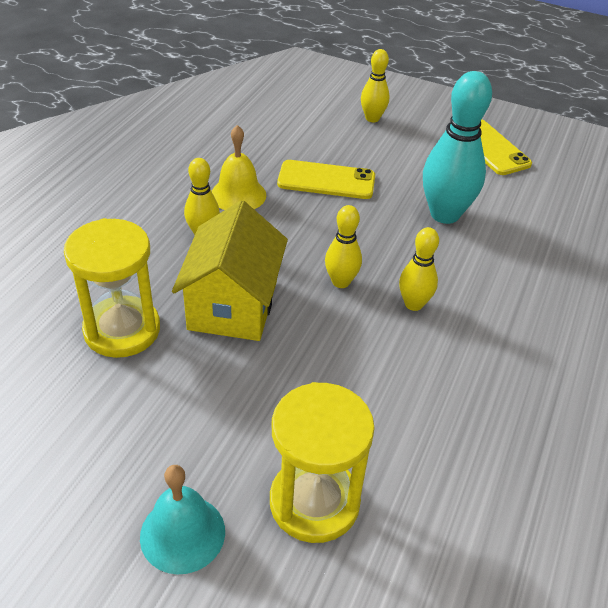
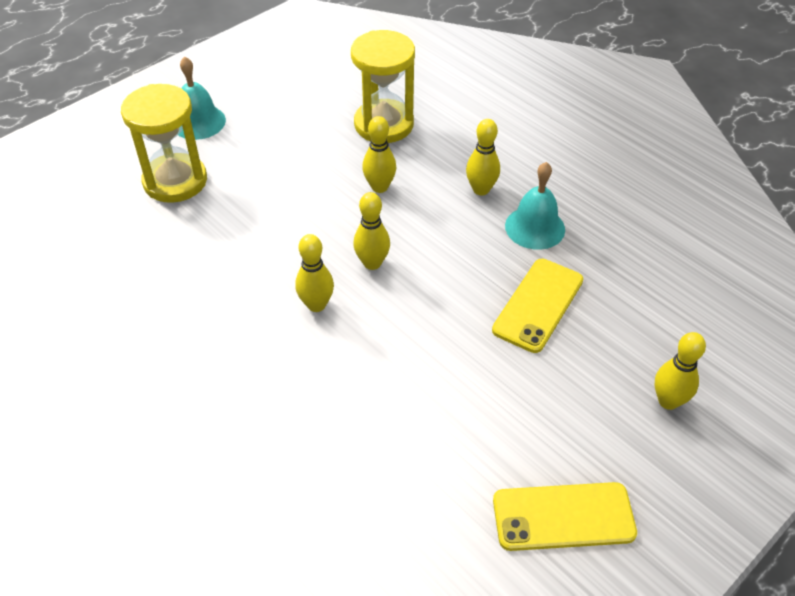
camera: 115 degrees right, 5 degrees up
yellow house [172,200,288,341] -> yellow bowling pin [362,116,396,193]
yellow bell [211,125,266,210] -> turquoise bell [505,162,565,250]
turquoise bowling pin [423,71,492,224] -> none

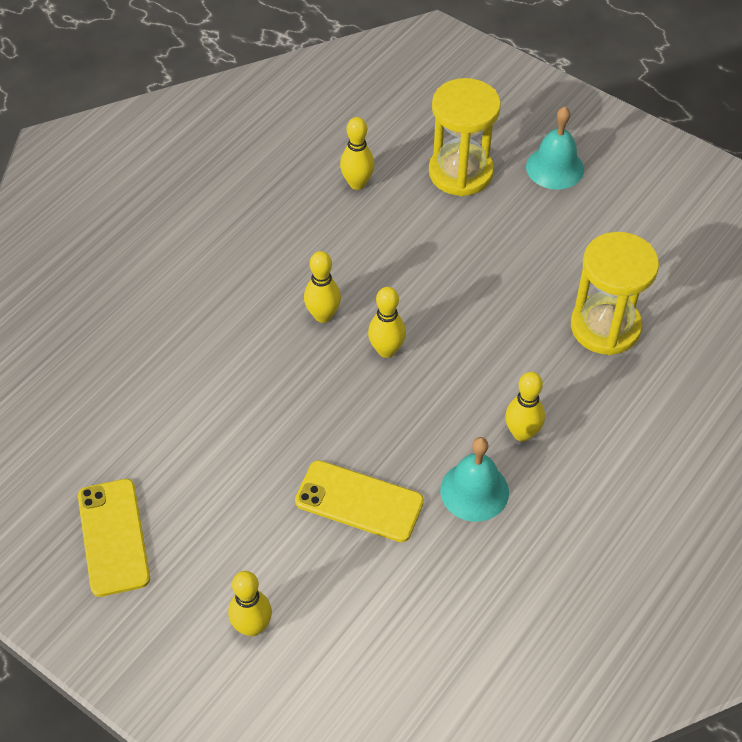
camera: 80 degrees right, 5 degrees up
yellow bowling pin [362,116,396,193] -> yellow bowling pin moved to [340,117,375,190]

